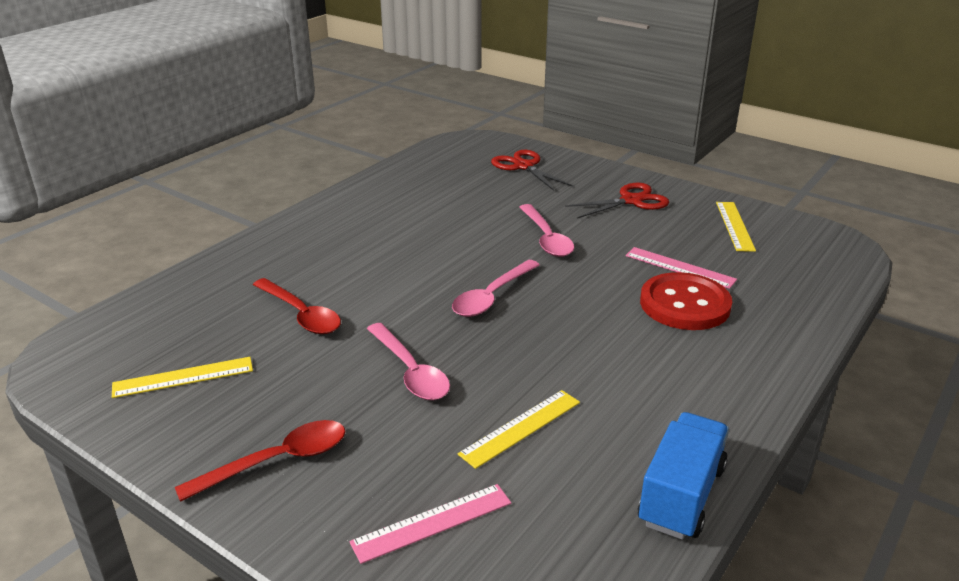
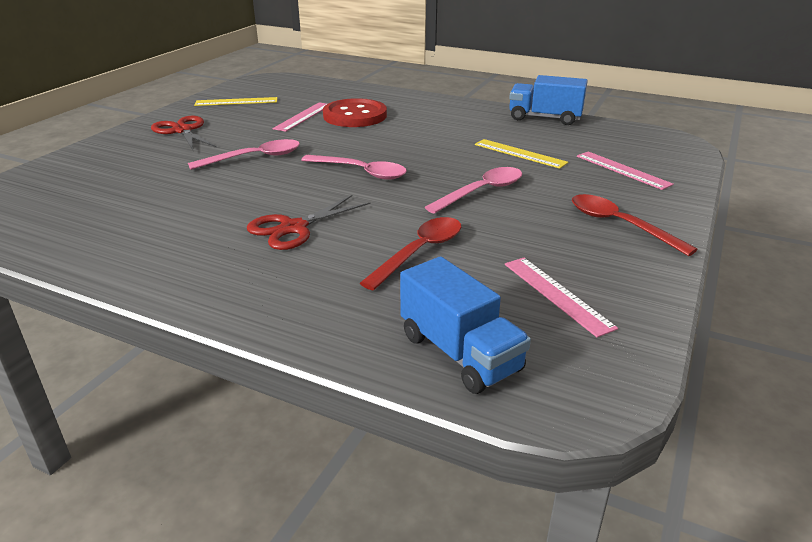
camera: 100 degrees left, 0 degrees up
yellow ruler [112,357,253,398] -> pink ruler [505,258,618,337]
red scissors [491,150,573,191] -> red scissors moved to [247,195,371,250]
none -> blue truck [400,256,531,394]

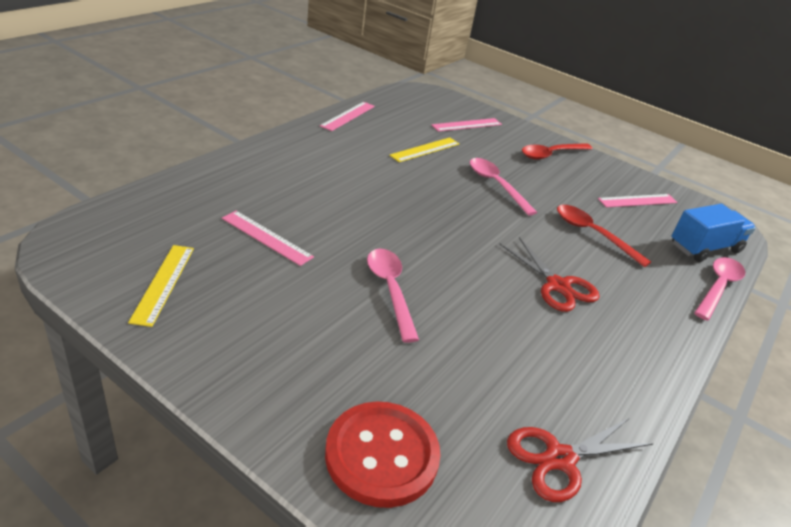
camera: 85 degrees left, 5 degrees up
red scissors [151,116,217,150] -> red scissors moved to [507,418,654,502]
pink spoon [301,155,407,180] -> pink spoon moved to [694,257,745,321]
red button [323,98,387,127] -> red button moved to [325,401,441,508]
blue truck [509,75,588,125] -> pink ruler [320,102,375,131]

